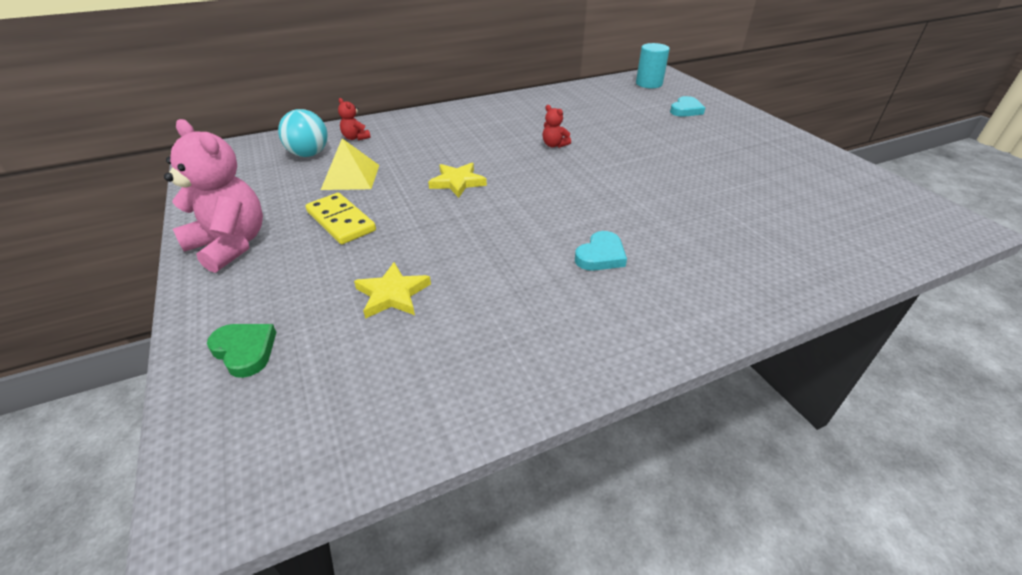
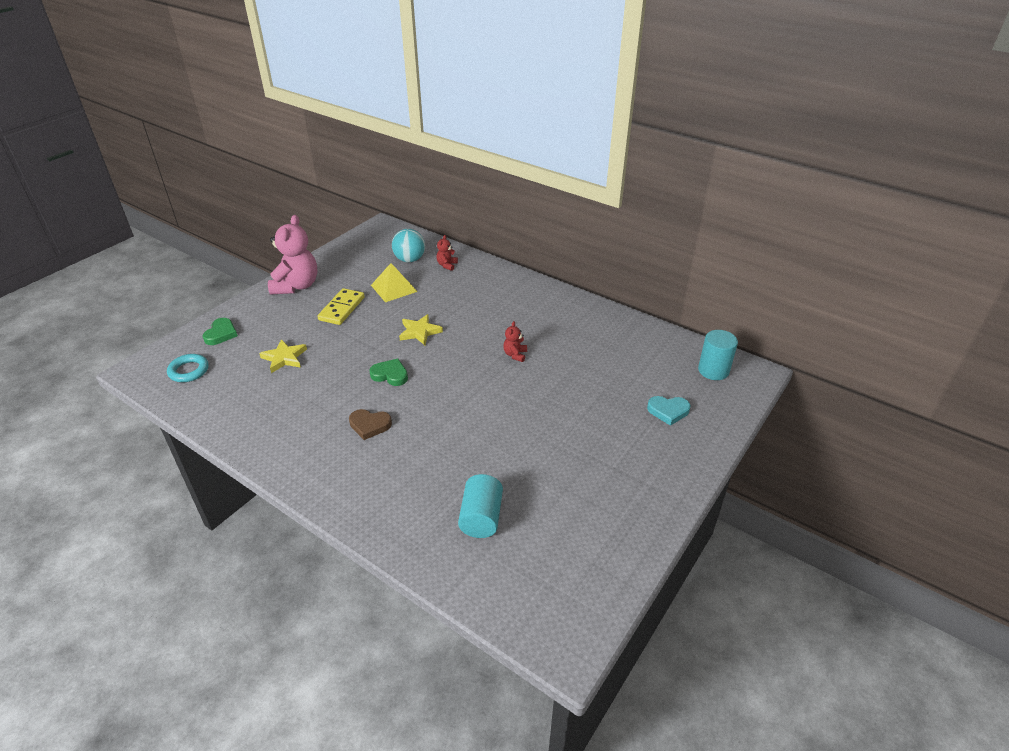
camera: 60 degrees right, 0 degrees up
turquoise heart [575,231,627,271] -> brown heart [349,409,392,440]
none -> turquoise ring [167,354,209,382]
none -> green heart [369,359,408,386]
none -> turquoise cylinder [458,474,503,538]

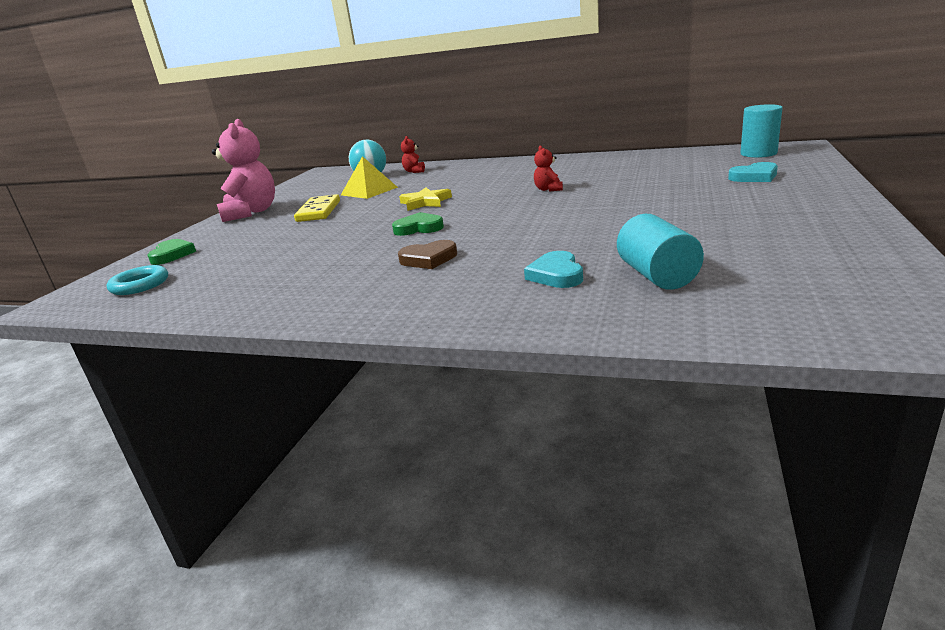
camera: 15 degrees left, 15 degrees down
yellow star [259,339,307,373] -> none
none -> turquoise heart [524,251,583,288]

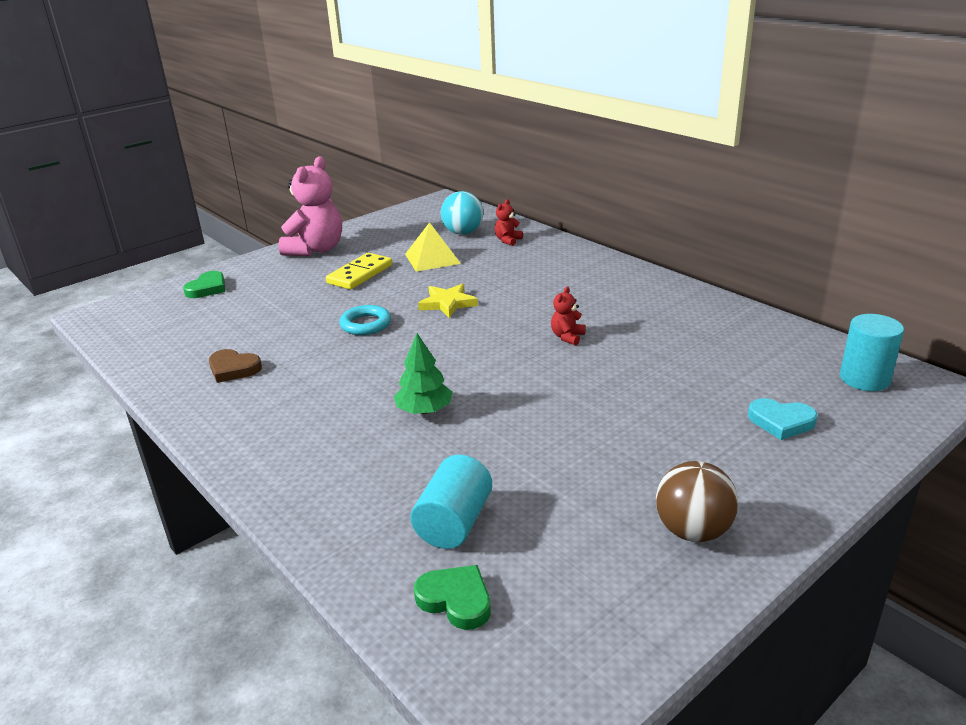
camera: 30 degrees right, 5 degrees up
turquoise ring [106,265,168,295] -> turquoise ring moved to [339,305,391,335]
green heart [392,212,444,236] -> green heart moved to [414,565,491,630]
brown heart [398,240,457,269] -> brown heart moved to [209,349,262,383]
turquoise heart [524,251,583,288] -> none
none -> green tree [394,333,453,414]
none -> brown ball [656,461,738,542]

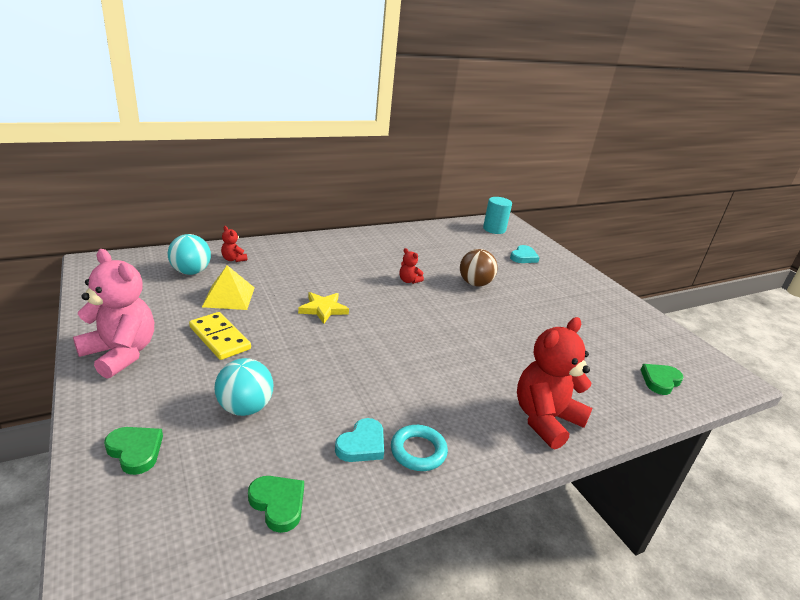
camera: 80 degrees left, 0 degrees up
brown heart [209,349,262,383] -> turquoise heart [335,418,384,462]
turquoise ring [339,305,391,335] -> turquoise ring moved to [391,425,448,471]
green tree [394,333,453,414] -> none
turquoise cylinder [410,455,492,549] -> none
brown ball [656,461,738,542] -> brown ball moved to [460,249,497,287]
none -> turquoise ball [215,358,273,416]
none -> green heart [248,476,304,533]
none -> red teddy bear [517,317,593,449]

